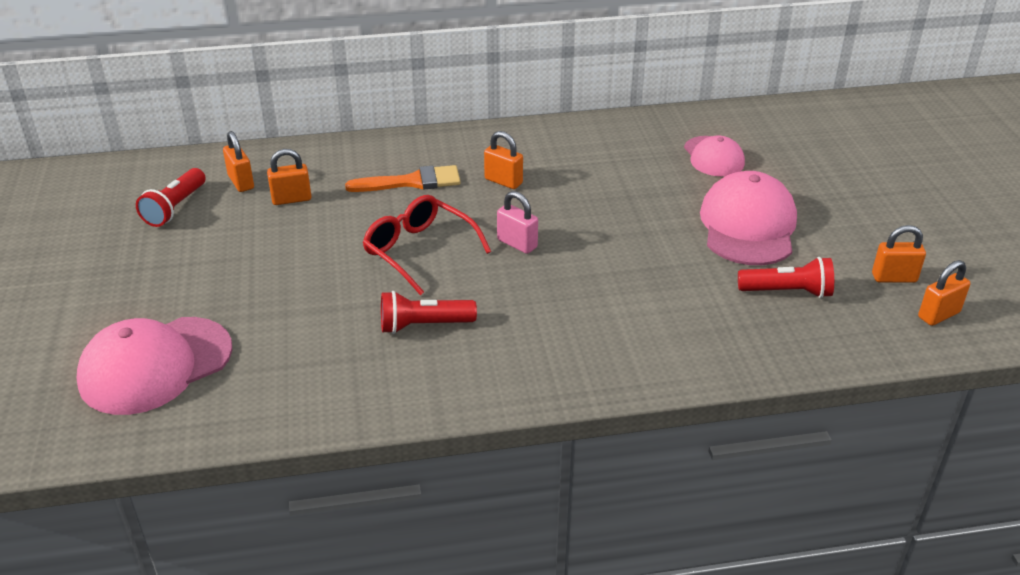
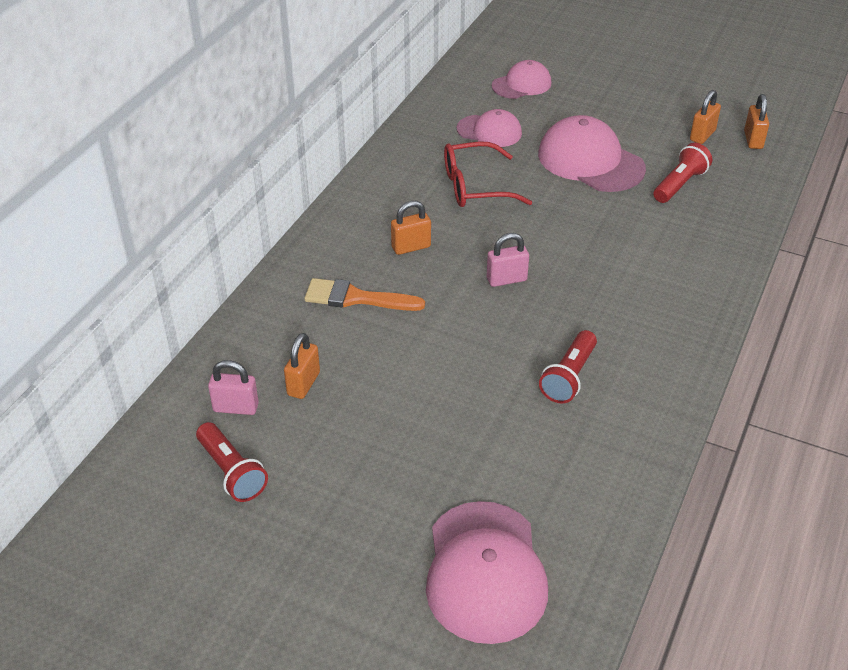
camera: 55 degrees left, 5 degrees up
orange padlock [223,131,254,192] -> pink padlock [208,360,259,415]
orange brush [345,165,461,192] -> orange brush turned 105 degrees counterclockwise [304,278,425,311]
red glasses [363,195,491,295] -> red glasses moved to [444,142,532,207]
none -> pink cap [492,60,551,99]

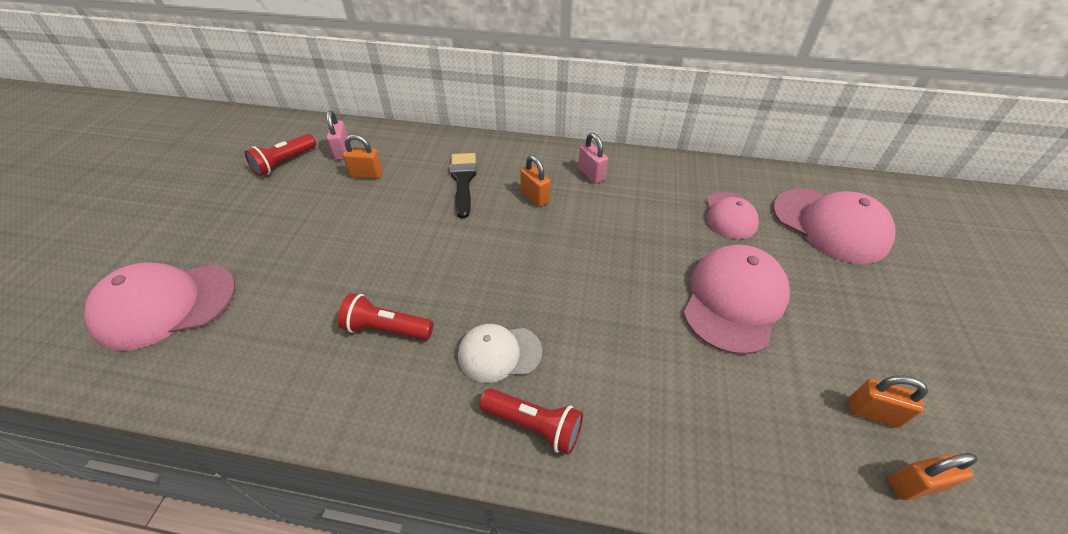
camera: 75 degrees right, 5 degrees up
orange brush [304,278,425,311] -> black brush [450,153,477,219]
red glasses [444,142,532,207] -> none
pink padlock [487,233,529,287] -> pink padlock moved to [578,133,608,184]
pink cap [492,60,551,99] -> pink cap [773,189,896,264], size x1.65
red flashlight [653,143,712,203] -> red flashlight moved to [480,388,583,455]
none -> white cap [458,324,542,383]

